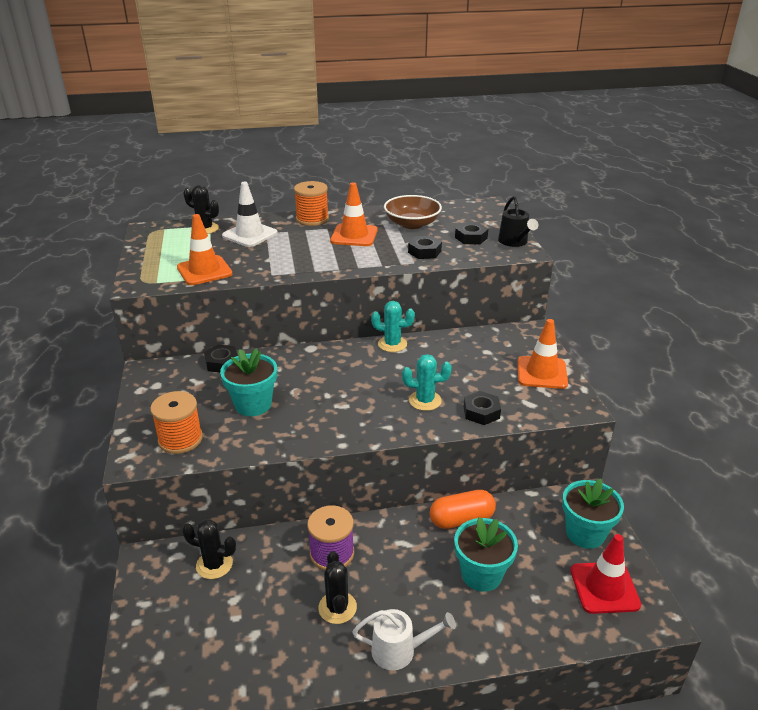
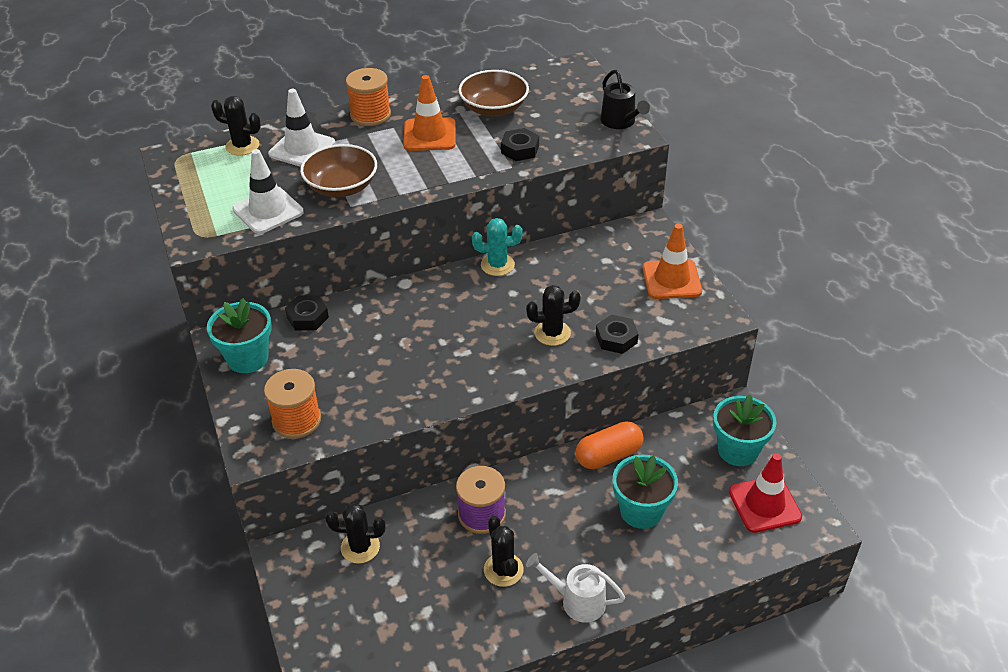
camera: 10 degrees left, 10 degrees up
orange traffic cone [177,214,233,285] -> white traffic cone [232,149,304,234]
turquoise flower pot [220,348,277,416] -> turquoise flower pot moved to [207,298,272,373]
white watering can [352,609,456,670] -> white watering can turned 150 degrees counterclockwise [526,553,625,622]
turquoise cactus [402,354,451,411] -> black cactus [526,285,581,346]
black nut [455,222,488,244] -> none
none -> brown bowl [300,144,377,197]

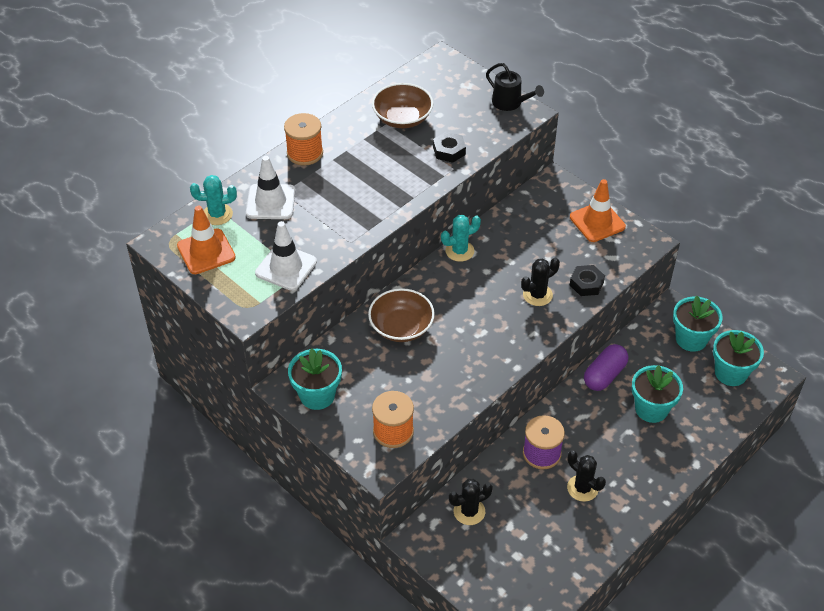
camera: 25 degrees left, 5 degrees up
black cactus [211,96,261,156] -> turquoise cactus [190,175,237,225]
black nut [285,295,329,331] -> none
brown bowl [300,144,377,197] -> brown bowl moved to [368,288,435,342]
orange traffic cone [403,75,456,151] -> orange traffic cone moved to [177,206,236,274]
white watering can [526,553,625,622] -> none
orange capsule [576,422,644,469] -> purple capsule [584,344,628,391]
red traffic cone [729,453,802,533] -> turquoise flower pot [713,330,764,386]

